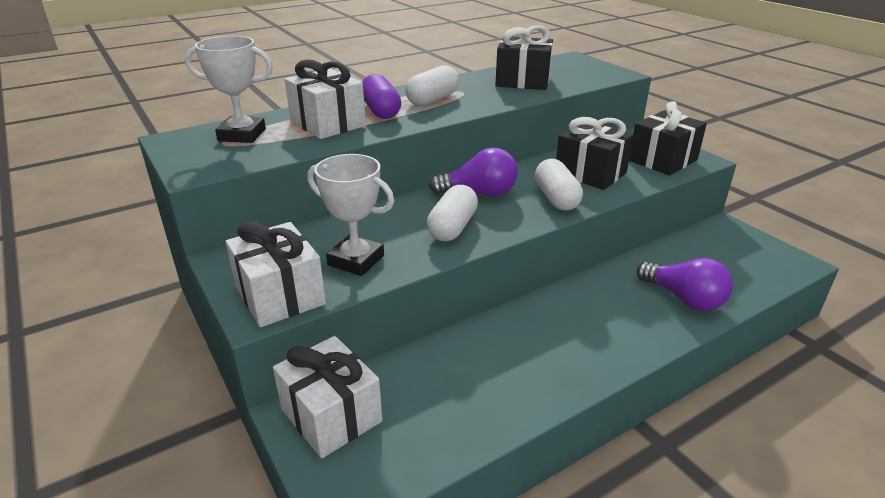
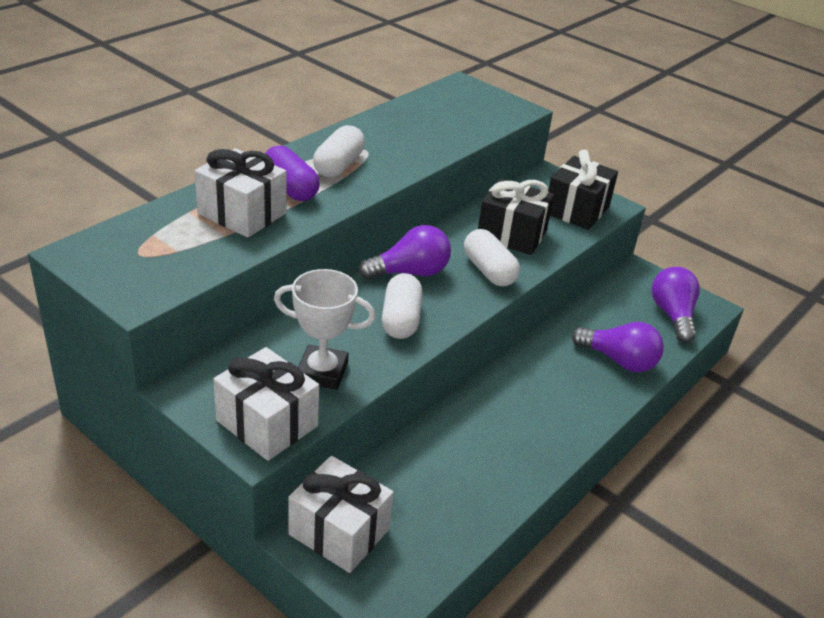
camera: 20 degrees left, 5 degrees up
white trophy [185,36,273,143] -> none
black gift [495,25,553,90] -> none
none -> purple light bulb [651,267,700,343]

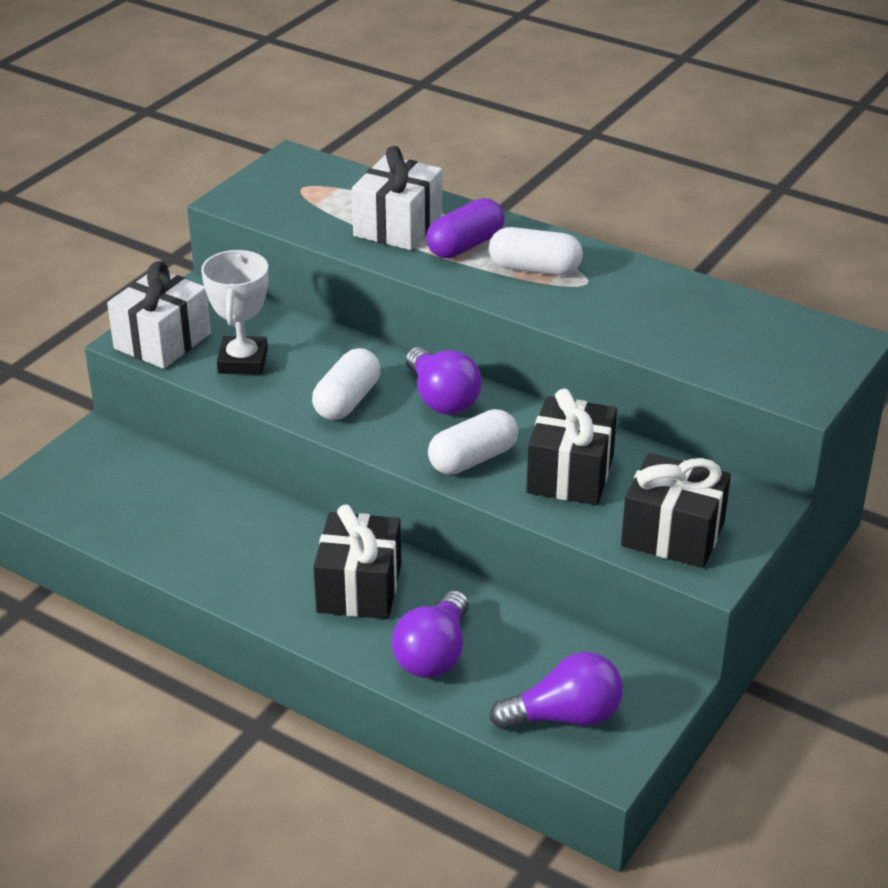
camera: 85 degrees right, 0 degrees up
white gift [288,456,394,573] -> none
white capsule [382,273,422,339] -> white capsule turned 60 degrees counterclockwise [312,348,380,420]
none -> black gift [313,504,401,619]

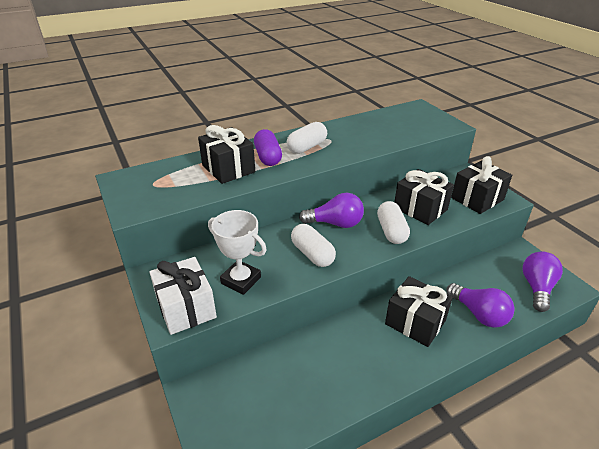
camera: 60 degrees left, 0 degrees up
white gift [352,146,442,250] -> black gift [198,125,255,184]

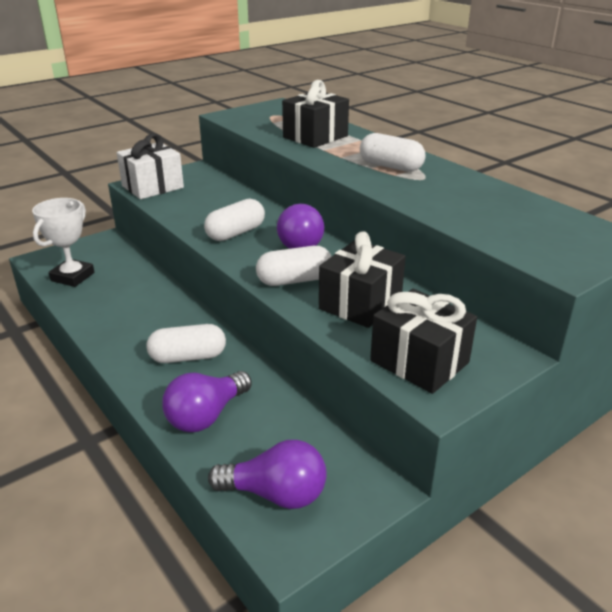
camera: 80 degrees right, 5 degrees down
white trophy [208,210,267,295] -> white trophy moved to [32,198,95,287]
purple capsule [254,129,282,166] -> none
black gift [385,276,453,347] -> white capsule [146,324,226,363]

